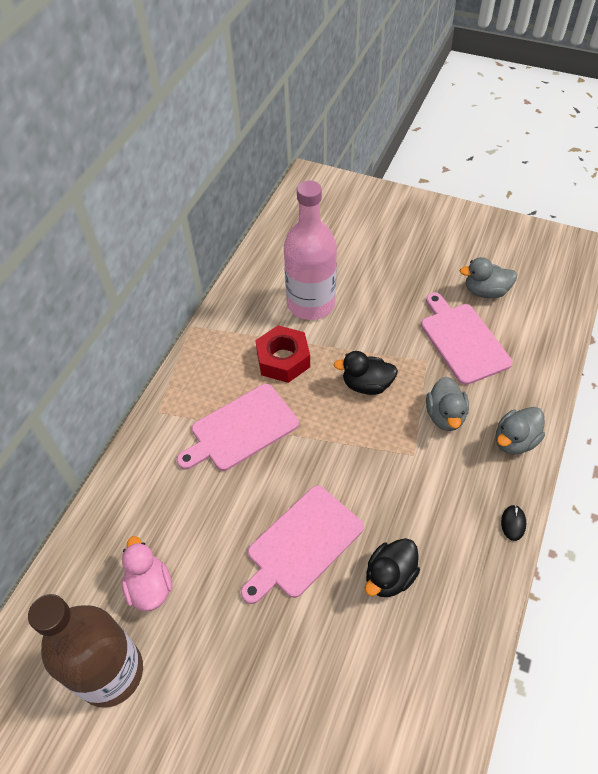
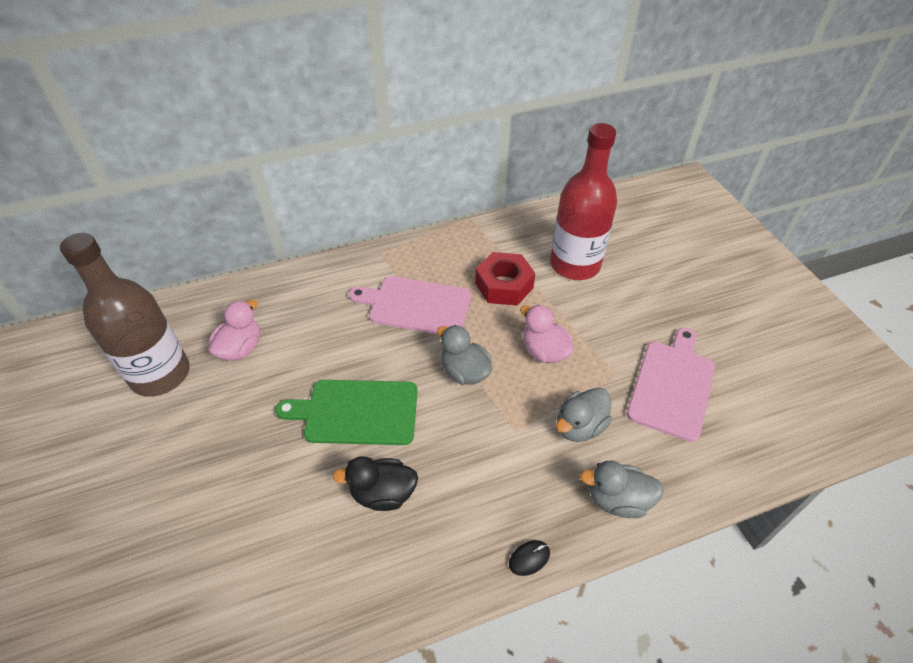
camera: 45 degrees right, 5 degrees down
pink cutting board [241,485,364,604] -> green cutting board [275,380,418,445]
pink bottle [284,180,337,320] -> red bottle [550,123,617,280]
black duck [333,351,398,395] -> pink duck [520,305,574,363]
grey duck [460,257,517,298] -> grey duck moved to [437,325,492,385]

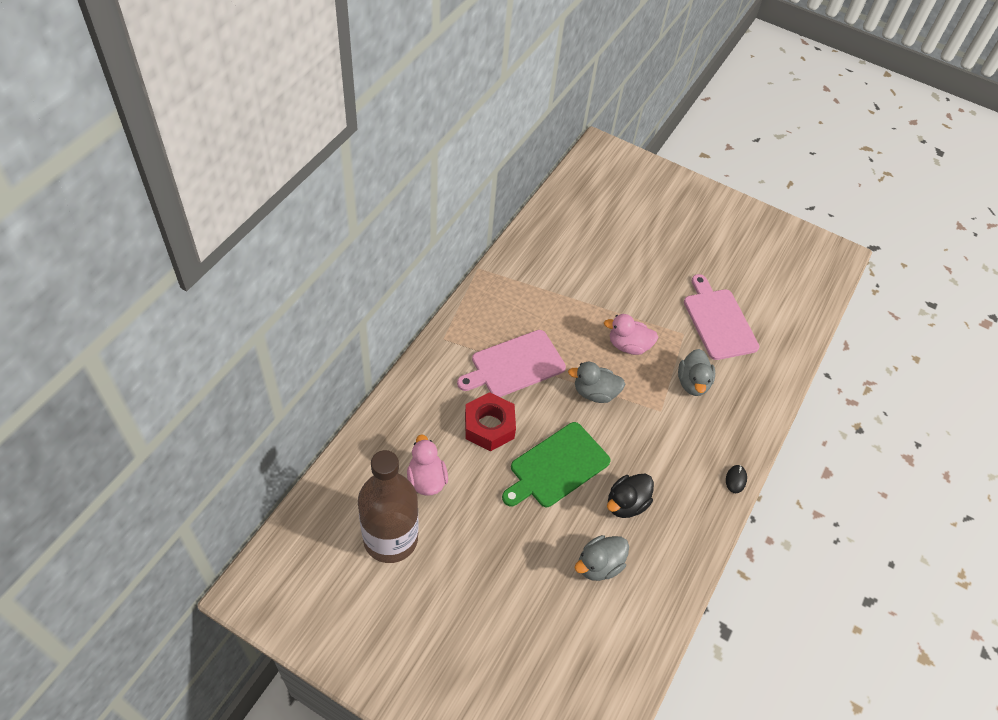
camera: 45 degrees left, 5 degrees up
red nut [475,252,535,306] -> red nut moved to [465,392,516,451]
red bottle [550,123,617,280] -> none
grey duck [580,461,664,518] -> grey duck moved to [575,535,629,581]

